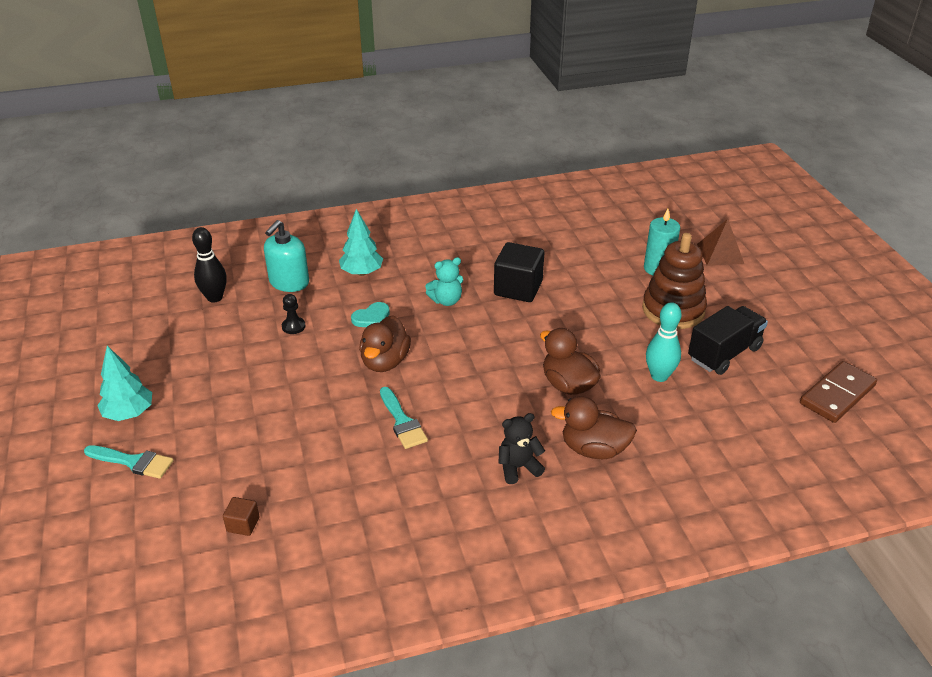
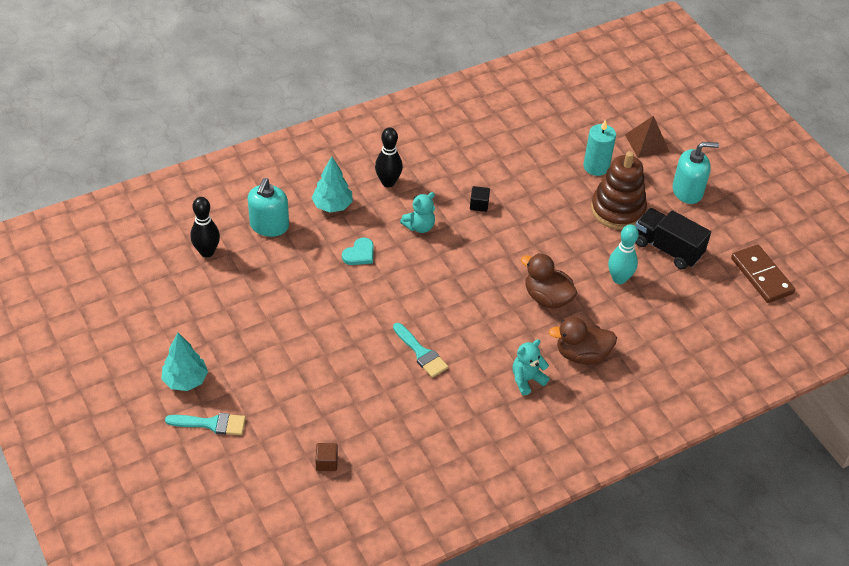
camera: 15 degrees left, 10 degrees up
black pawn [282,294,306,334] -> none
brown duck [359,315,411,372] -> none
black cube [494,242,544,302] -> black cube [470,186,490,212], size x0.48
black teddy bear [498,413,545,484] -> turquoise teddy bear [512,339,549,395]
black truck [688,306,768,375] -> black truck turned 90 degrees counterclockwise [635,208,711,270]
brown domino [800,361,877,423] -> brown domino turned 60 degrees counterclockwise [731,244,795,303]
none -> black bowling pin [375,127,403,187]
none -> turquoise soap dispenser [673,142,719,204]

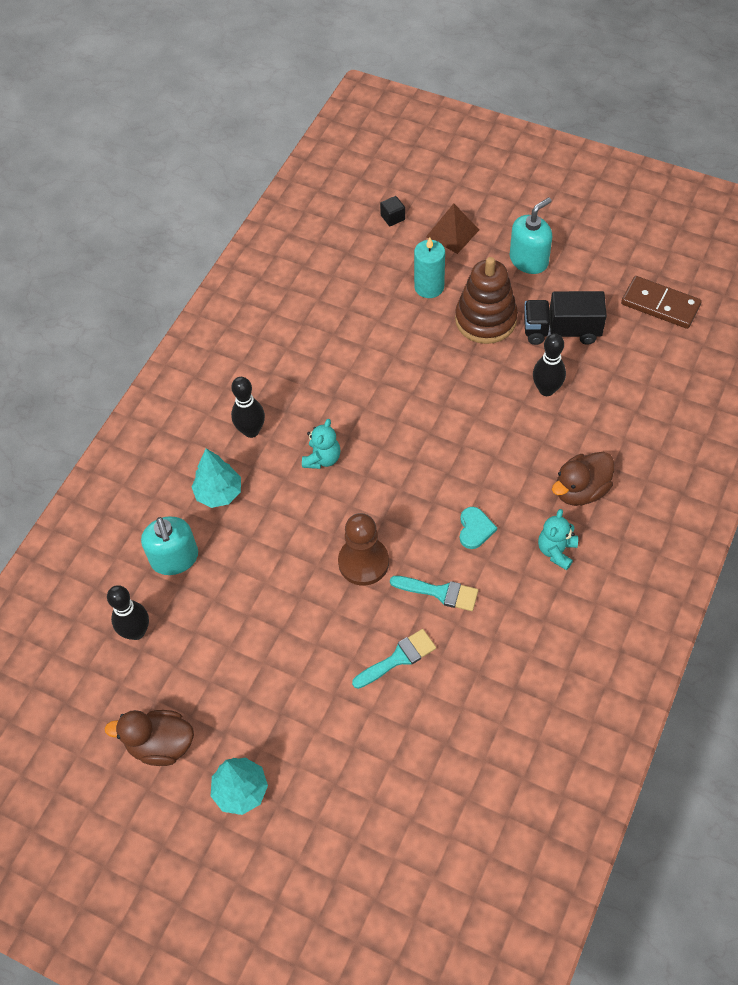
camera: 30 degrees left, 10 degrees up
turquoise brush [165,413,246,435] -> turquoise brush moved to [352,629,436,689]
brown cube [315,443,338,471] -> none
turquoise heart [342,237,374,265] -> turquoise heart moved to [460,507,497,549]
black cube [470,186,490,212] -> black cube moved to [380,196,405,226]
brown duck [521,253,577,309] -> brown duck moved to [104,710,194,766]
turquoise bowling pin [608,224,639,284] -> black bowling pin [533,333,566,396]
none -> brown pawn [338,513,389,586]

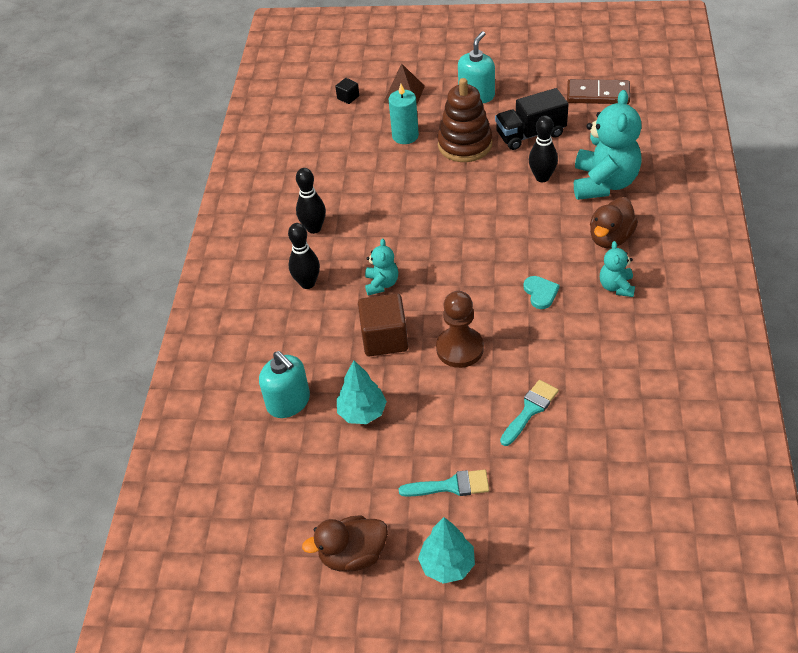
camera: 20 degrees left, 10 degrees down
black bowling pin [107,585,149,640] -> black bowling pin moved to [296,168,326,234]
turquoise tree [191,449,241,508] -> turquoise tree moved to [337,360,387,424]
turquoise brush [390,576,478,611] -> turquoise brush moved to [399,470,489,497]
none -> brown cube [358,293,408,356]
none -> turquoise teddy bear [574,90,642,200]

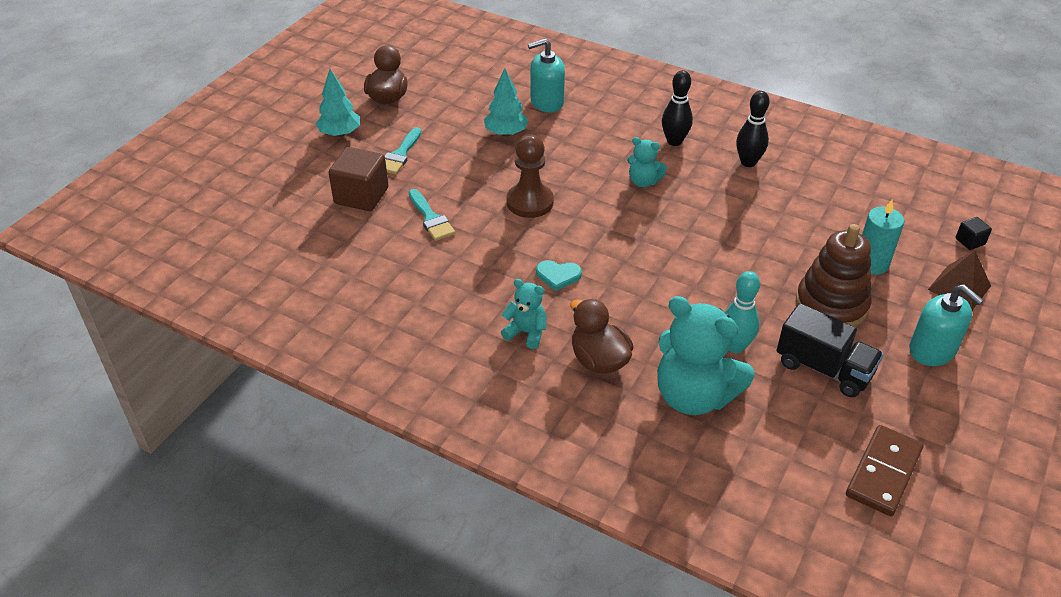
camera: 110 degrees right, 5 degrees down
brown cube [358,293,408,356] -> brown cube moved to [328,147,389,211]
black truck [495,88,568,150] -> black truck turned 120 degrees clockwise [777,303,883,397]
black bowling pin [529,116,558,182] -> turquoise bowling pin [724,271,760,353]

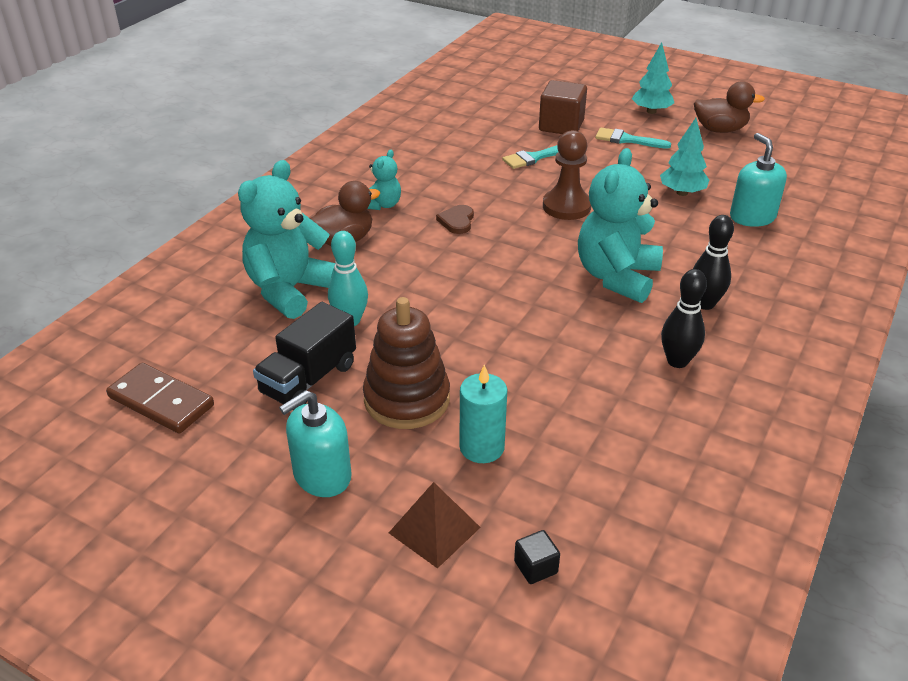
camera: 90 degrees right, 5 degrees down
turquoise heart [536,260,582,291] -> brown heart [436,205,474,234]
turquoise teddy bear [627,137,667,187] -> turquoise teddy bear [578,148,663,303], size x2.00

